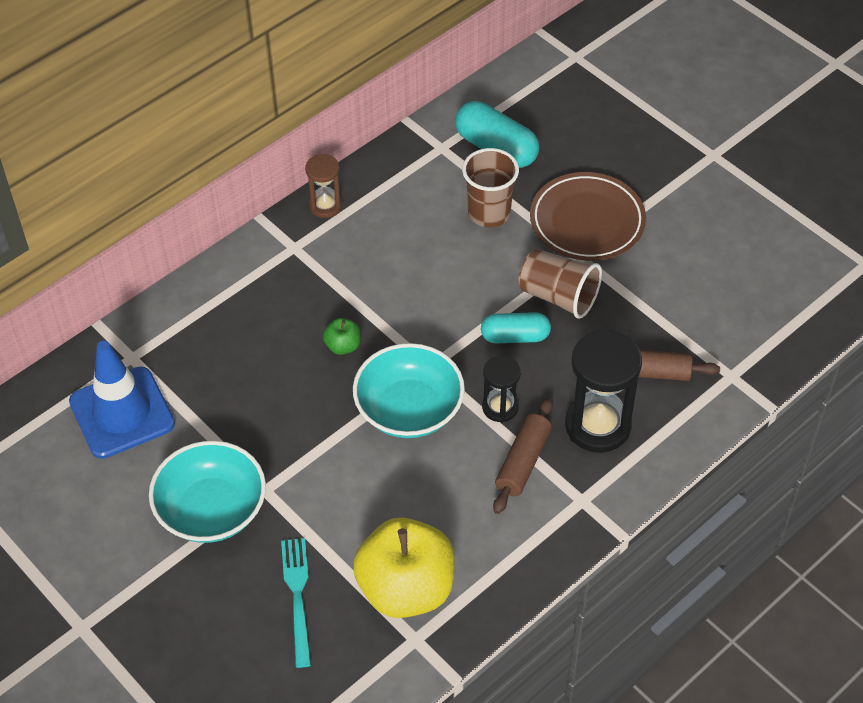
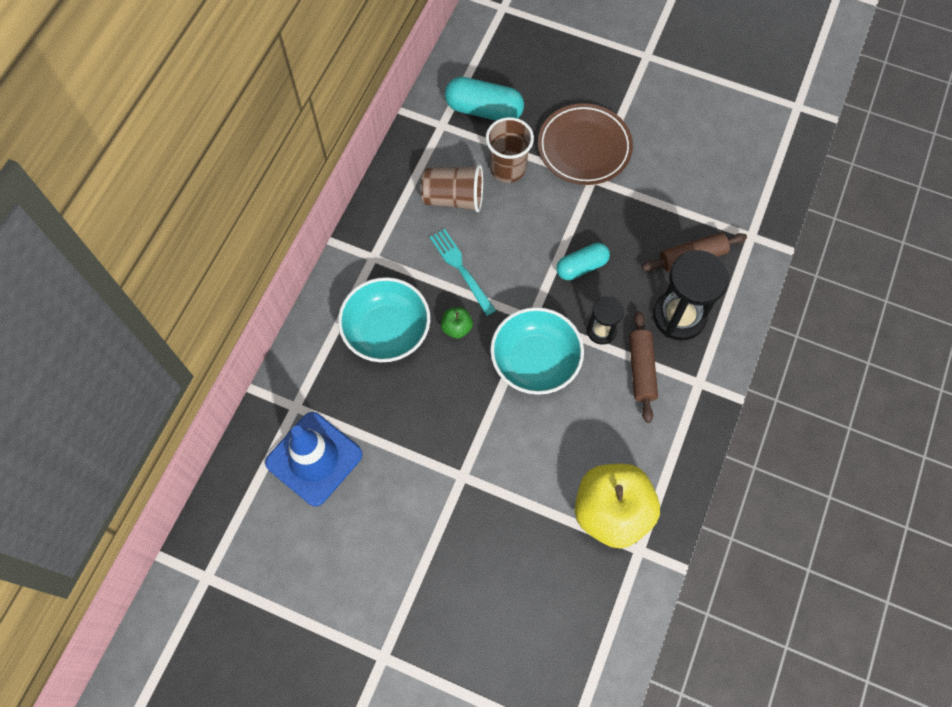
camera: 25 degrees left, 15 degrees up
turquoise bowl [149,441,266,543] -> turquoise bowl moved to [338,277,430,362]
turquoise fork [281,538,311,668] -> turquoise fork moved to [430,229,496,316]
brown hourglass [305,154,342,218] -> none
brown cup [519,249,602,319] -> brown cup moved to [421,164,483,212]

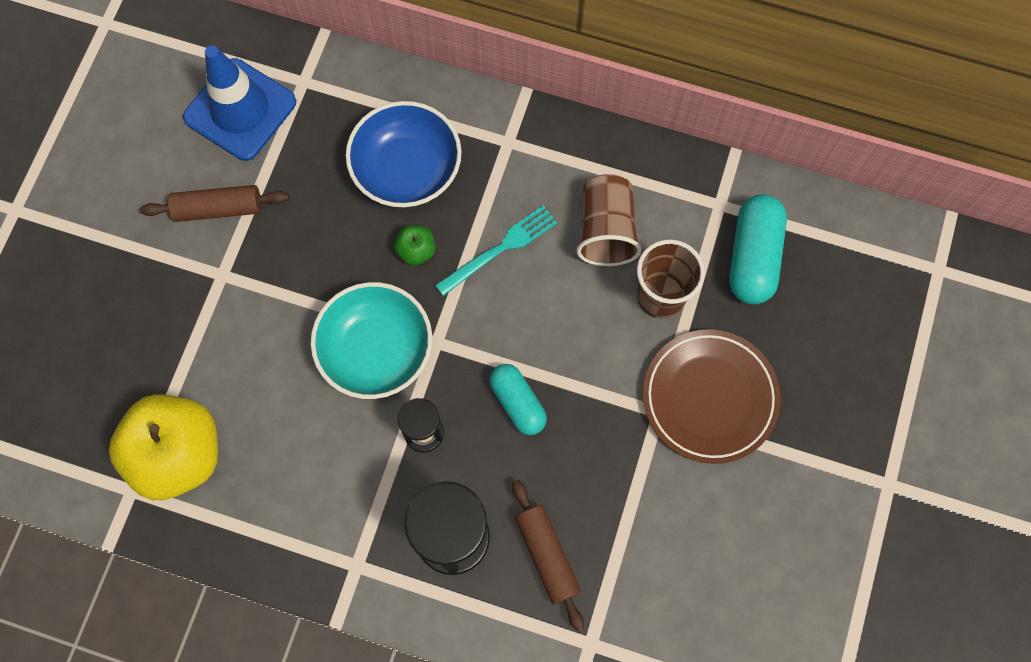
camera: 85 degrees right, 5 degrees up
turquoise bowl [338,277,430,362] -> blue bowl [346,101,462,207]
brown rolling pin [629,311,658,423] -> brown rolling pin moved to [140,185,289,222]

